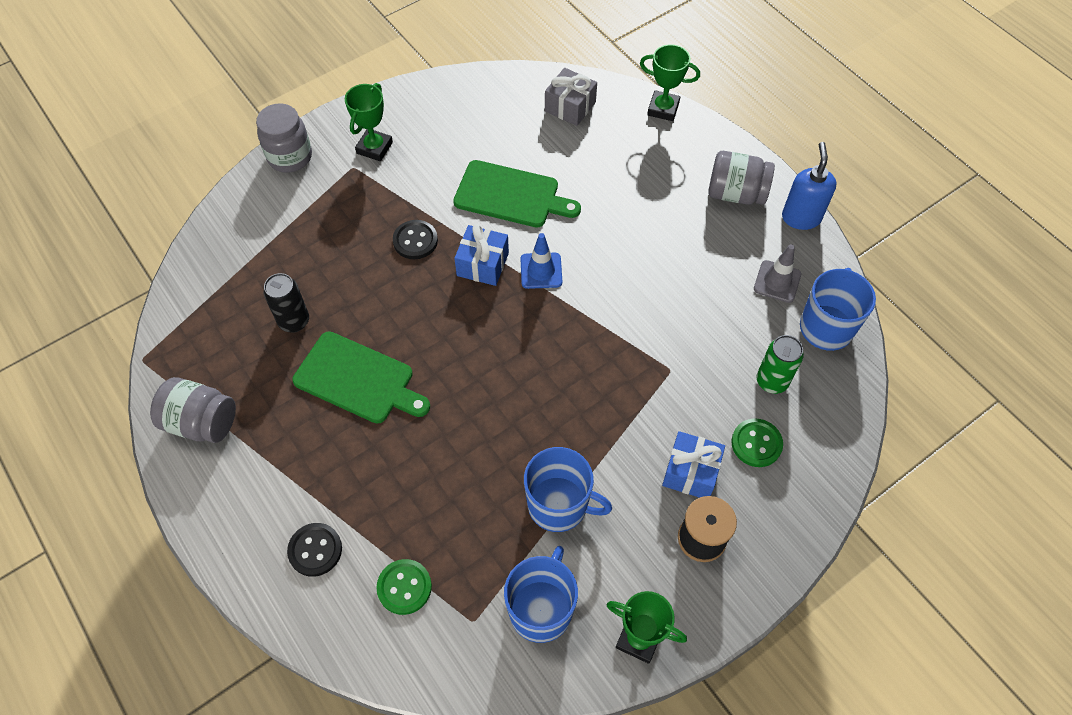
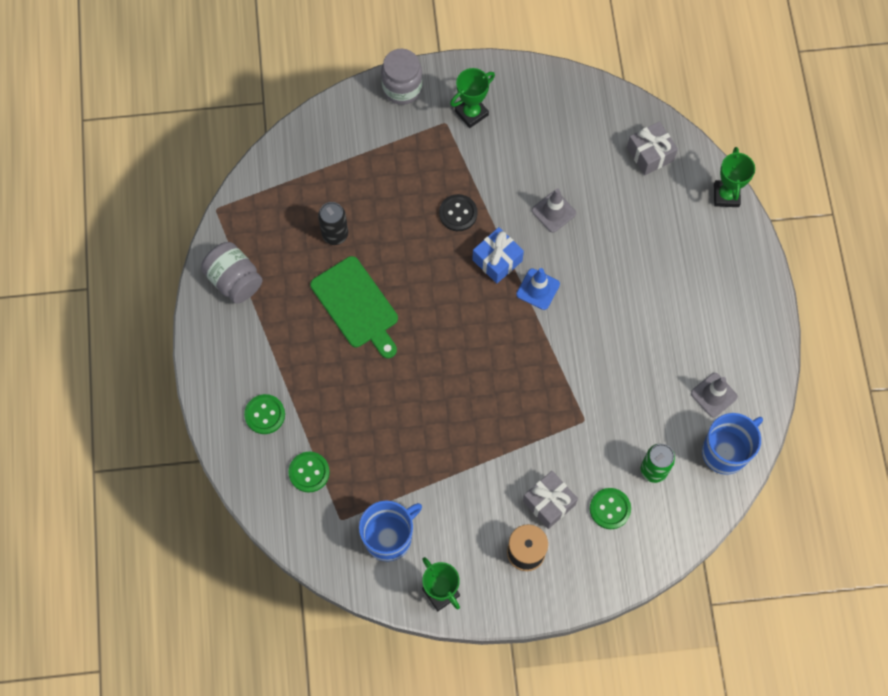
camera: 30 degrees right, 10 degrees up
black button [287,523,342,577] -> green button [244,394,285,434]
green cutting board [453,160,581,228] -> grey traffic cone [532,188,576,233]
blue mug [524,447,612,532] -> none
green trophy [640,44,700,121] -> green trophy turned 45 degrees clockwise [714,147,755,207]
blue gift [662,431,725,498] -> grey gift [523,471,578,529]
grey jar [708,151,775,205] -> none
blue soap dispenser [782,142,837,230] -> none

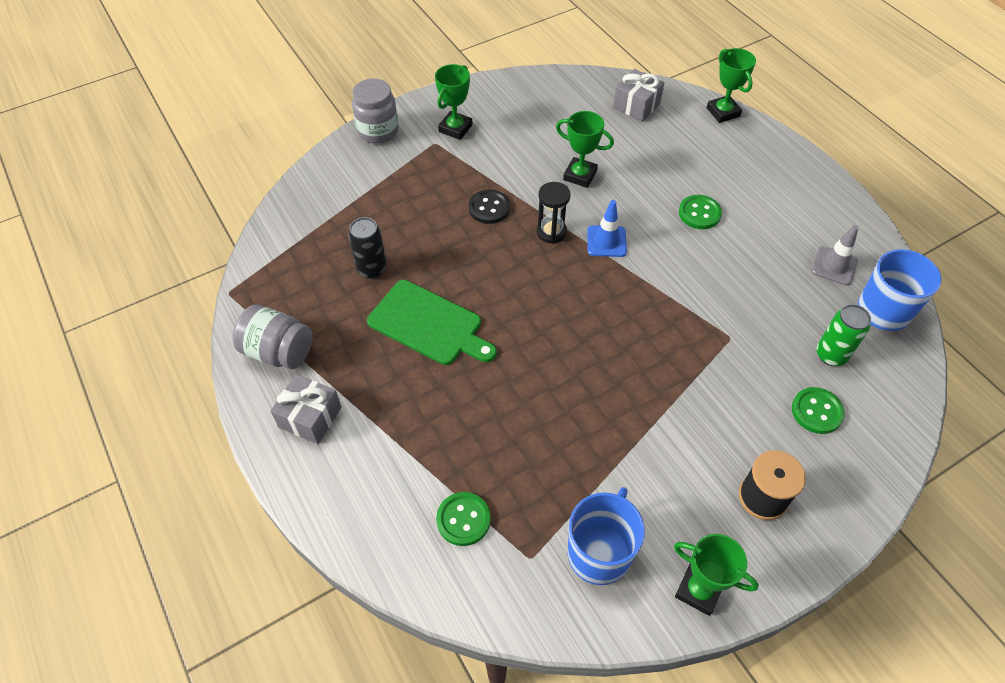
camera: 25 degrees left, 15 degrees down
green button [244,394,285,434] -> green button moved to [679,195,722,229]
blue gift [472,227,524,284] -> black hourglass [537,182,571,244]
grey gift [523,471,578,529] -> grey gift moved to [270,374,342,444]
grey traffic cone [532,188,576,233] -> green trophy [556,111,614,188]

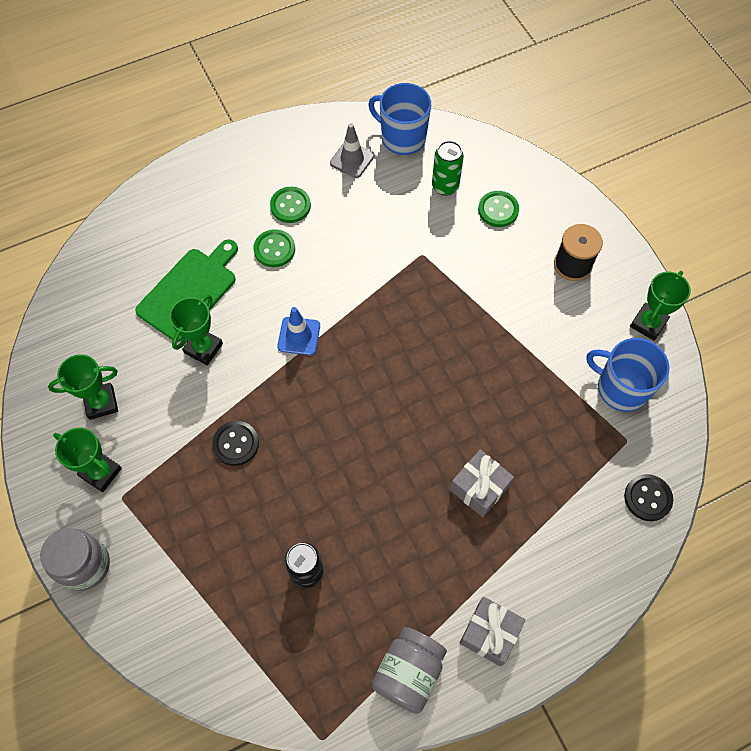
camera: 85 degrees left, 10 degrees up
green cutting board [367,280,497,365] -> green cutting board moved to [135,240,238,342]
green button [436,492,491,546] -> green button moved to [270,187,311,223]
black hourglass [537,182,571,244] -> none
grey gift [613,69,665,122] -> grey gift moved to [450,450,514,517]
green trophy [707,48,756,123] -> green trophy moved to [48,354,118,420]
none -> black button [624,474,673,521]

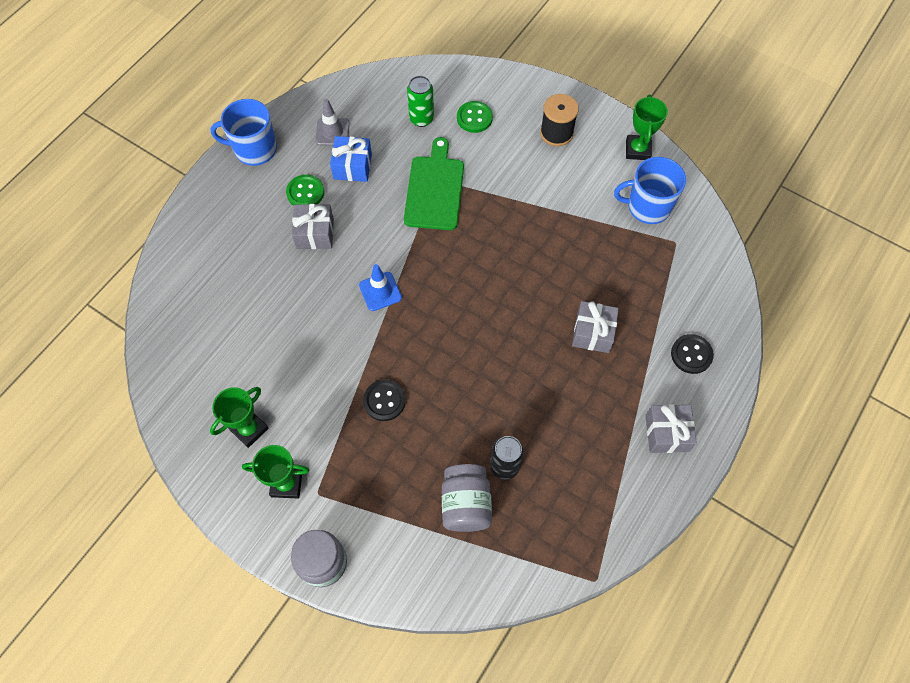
camera: 30 degrees left, 0 degrees up
green cutting board [135,240,238,342] -> green cutting board moved to [404,137,464,230]
green trophy [169,295,223,366] -> none
green button [254,229,295,267] -> grey gift [292,204,334,249]
blue mug [368,83,431,155] -> blue mug moved to [210,99,277,166]
grey jar [372,627,447,714] -> grey jar moved to [442,464,492,532]
black button [624,474,673,521] -> black button moved to [671,334,714,374]
none -> blue gift [330,136,372,182]

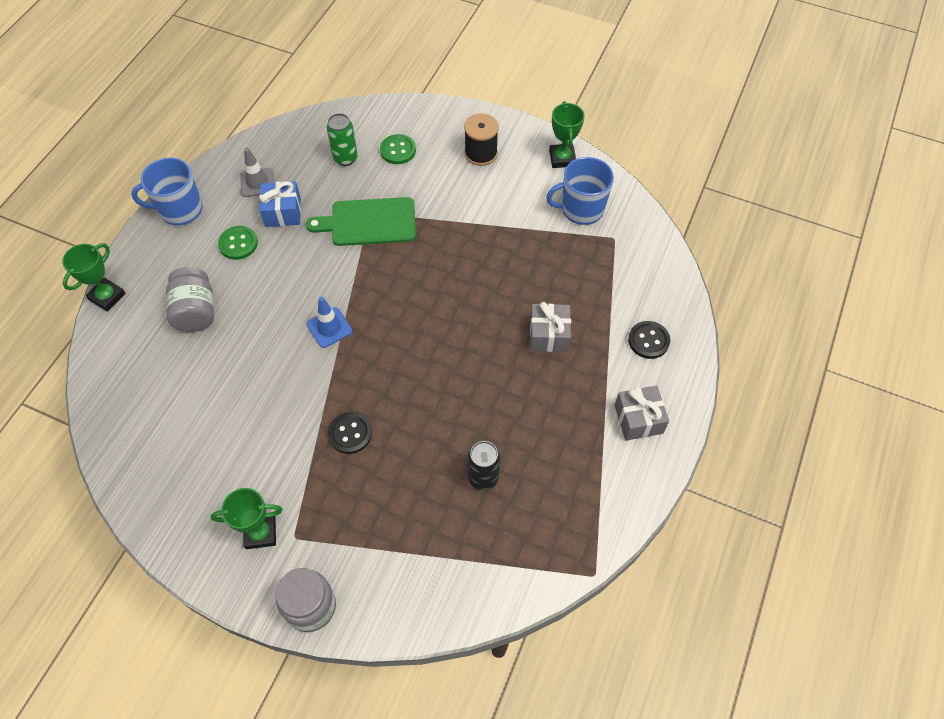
camera: 10 degrees left, 5 degrees down
green trophy [210,387,269,448] -> green trophy moved to [62,243,126,312]
grey gift [292,204,334,249] -> none
green cutting board [404,137,464,230] -> green cutting board turned 90 degrees counterclockwise [306,197,416,246]
grey jar [442,464,492,532] -> grey jar moved to [166,267,214,332]

